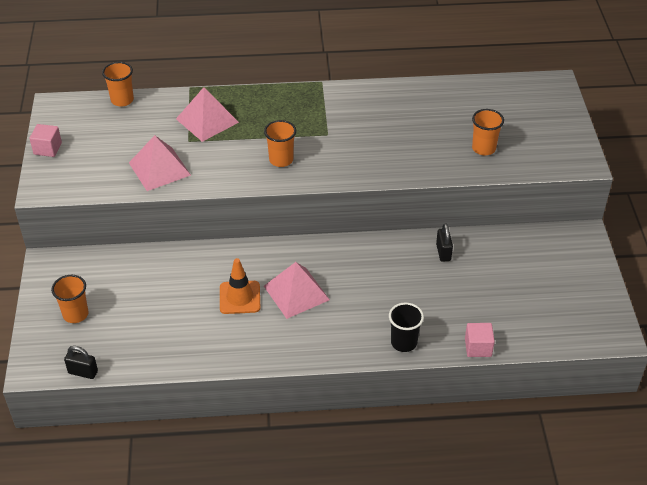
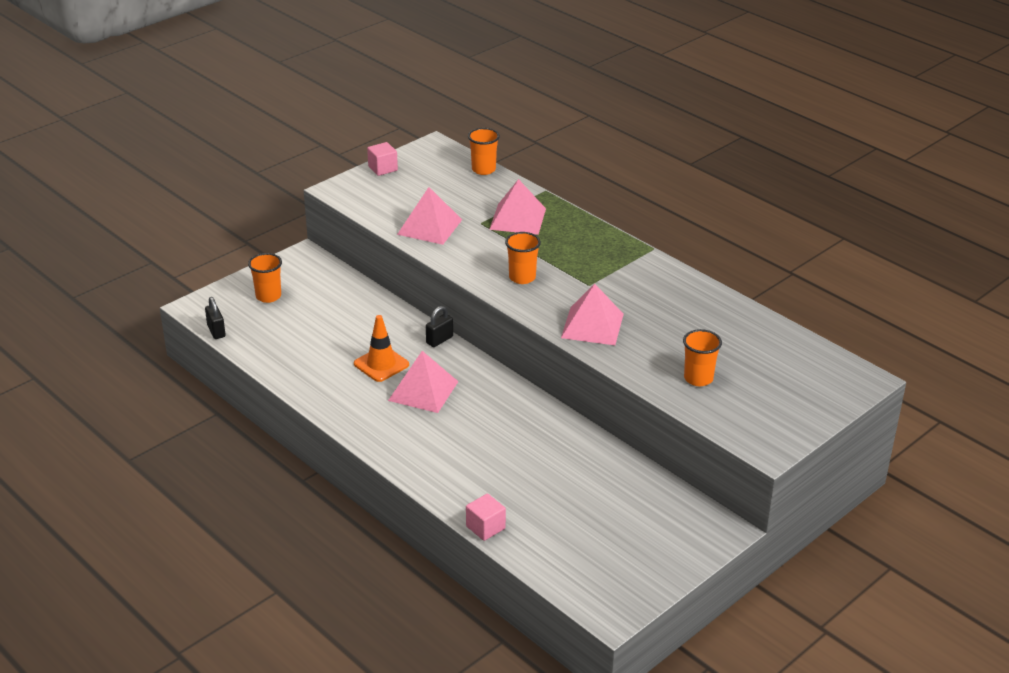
camera: 50 degrees right, 10 degrees down
black cup [389,302,424,352] -> none
black padlock [436,223,453,262] -> black padlock moved to [426,306,453,347]
none -> pink pyramid [561,284,624,345]

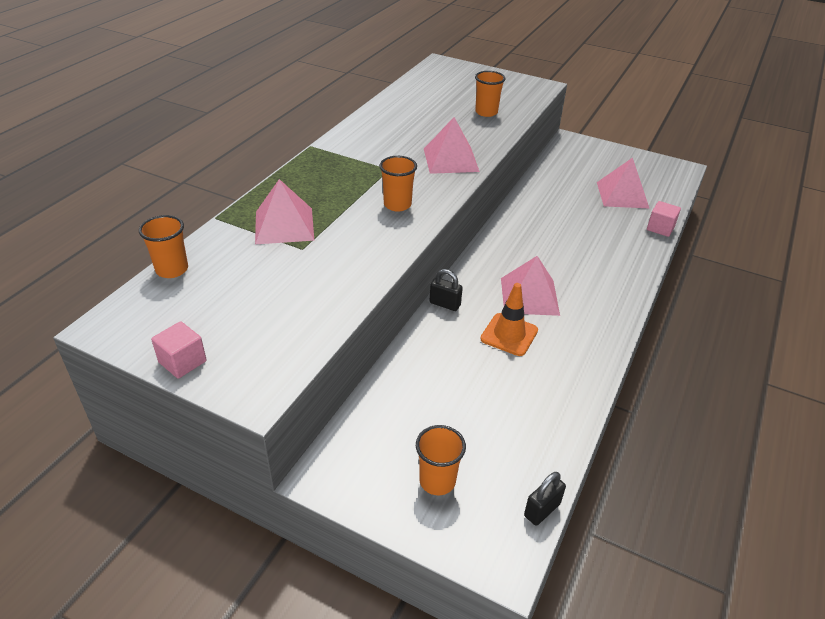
camera: 110 degrees left, 5 degrees up
pink pyramid [397,187,462,245] -> pink pyramid moved to [597,158,650,209]

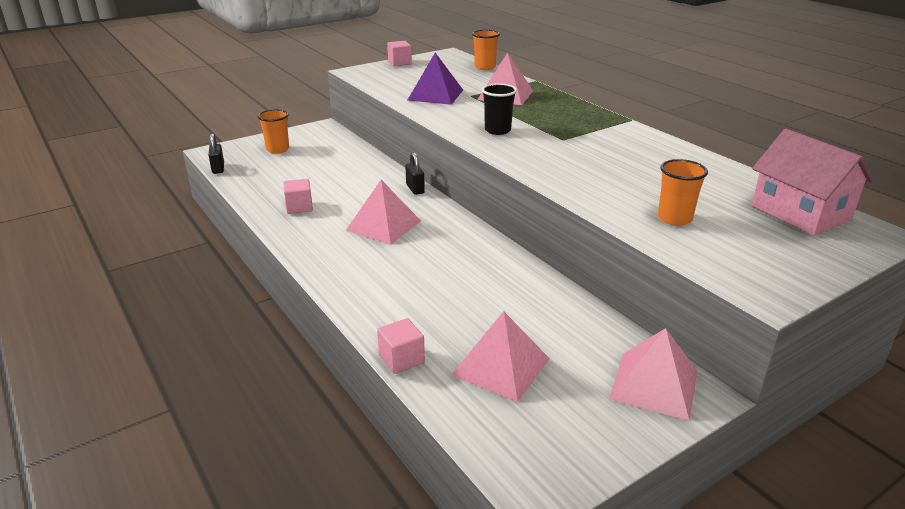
camera: 120 degrees right, 10 degrees down
orange cup [379,156,417,212] -> black cup [482,83,517,135]
pink pyramid [424,117,480,174] -> pink pyramid moved to [609,328,698,421]
black padlock [430,269,463,311] -> black padlock turned 75 degrees counterclockwise [405,152,425,195]
orange traffic cone [480,283,538,356] -> none
none -> pink cube [283,179,313,214]
none -> purple pyramid [407,53,463,105]
none -> pink house [752,129,874,236]

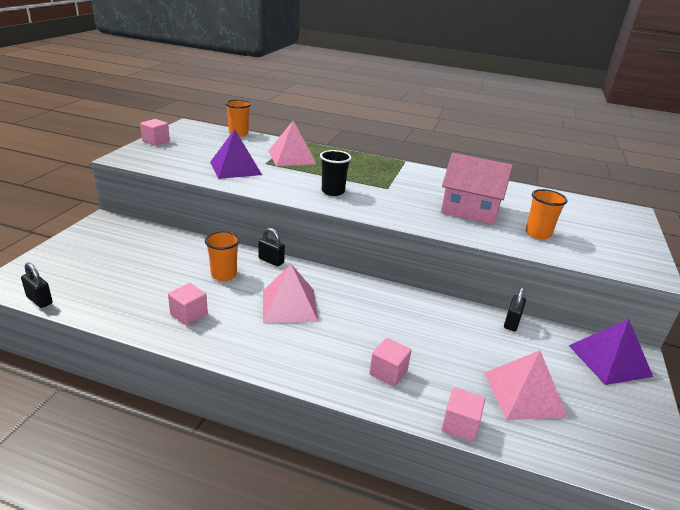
camera: 40 degrees left, 0 degrees up
orange cup [258,109,289,154] -> orange cup moved to [205,231,240,281]
pink pyramid [609,328,698,421] -> purple pyramid [568,319,653,385]
pink house [752,129,874,236] -> pink house moved to [441,153,513,225]
none -> pink cube [369,338,412,387]
none -> black padlock [504,287,526,331]

